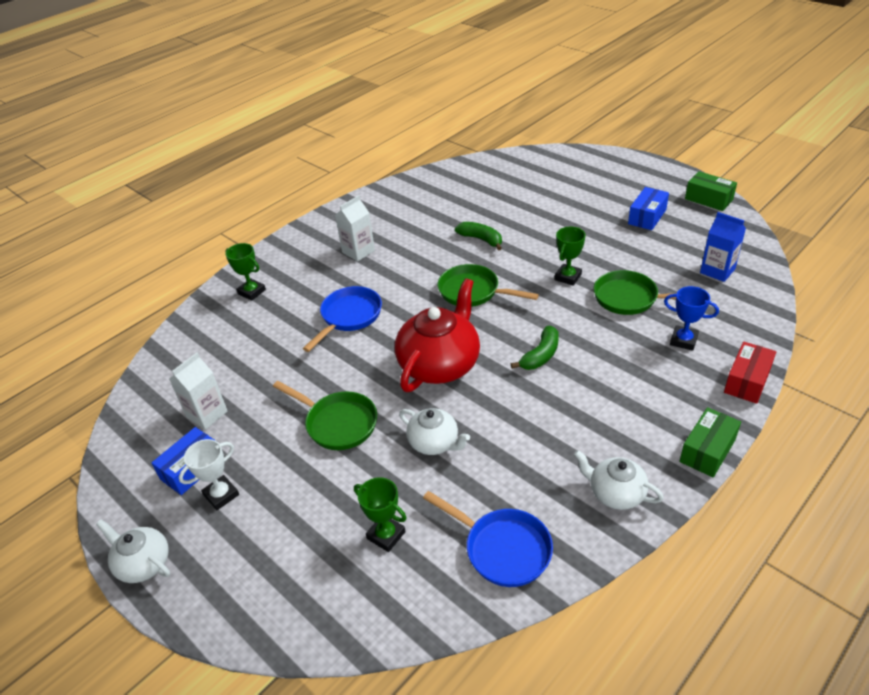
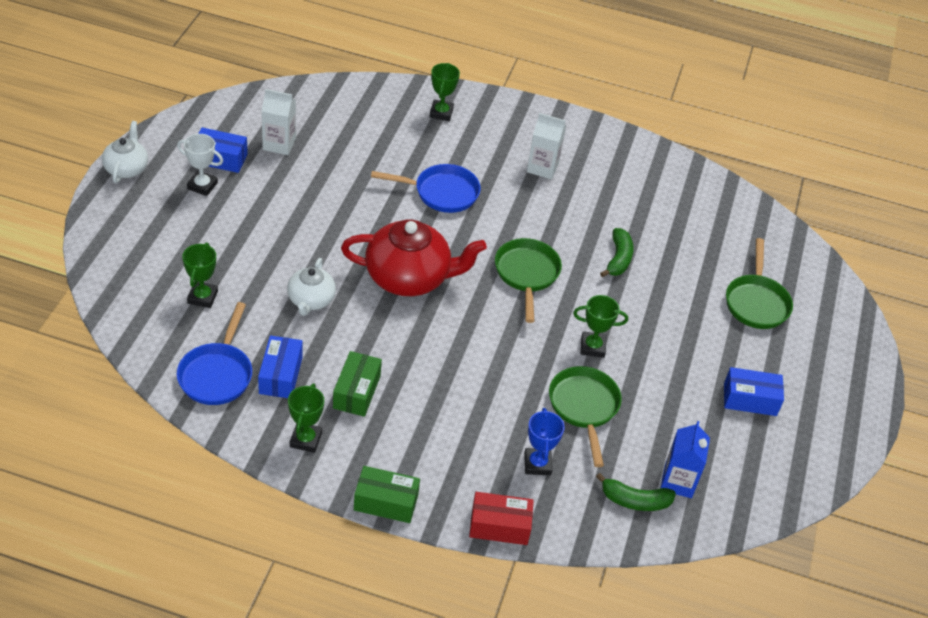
camera: 55 degrees right, 5 degrees up
green pan [273,381,377,450] -> green pan moved to [726,238,793,329]
green banana [511,326,559,370] -> green banana moved to [596,473,676,511]
white teapot [574,450,664,510] -> green trophy [288,384,324,453]
green box [685,171,737,211] -> green box moved to [333,351,382,417]
none -> blue box [258,335,303,398]

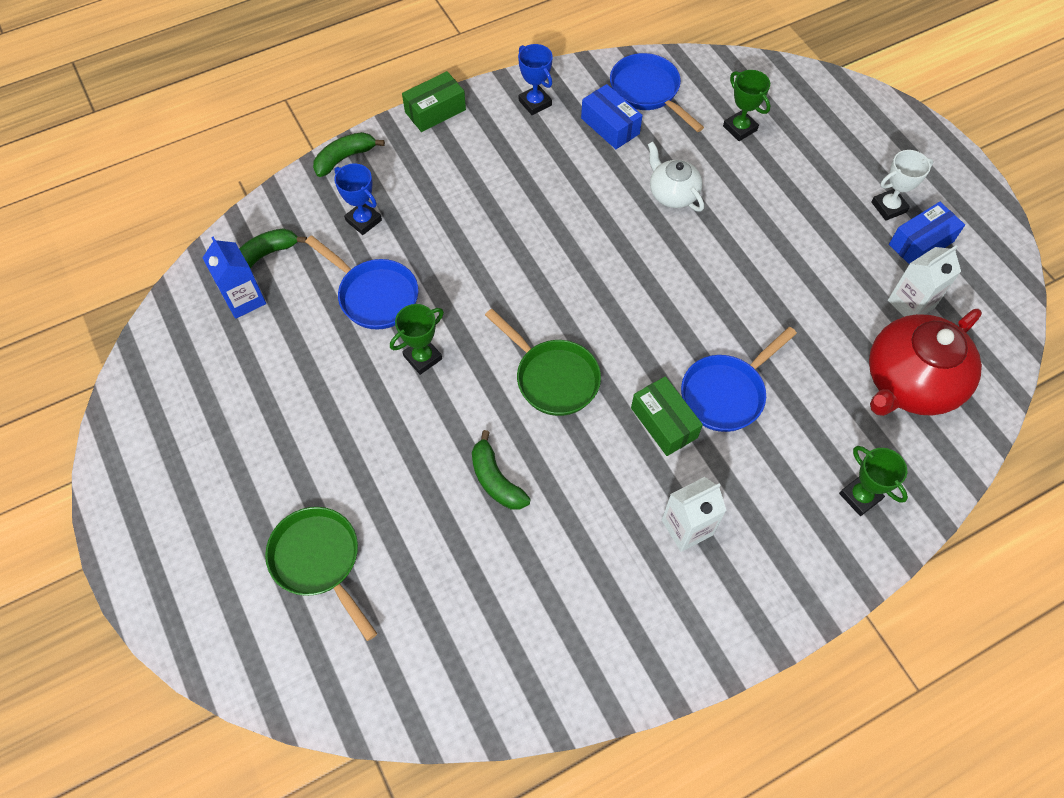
camera: 140 degrees right, 15 degrees up
white teapot [102,121,148,183] -> none
green trophy [288,384,324,453] -> blue trophy [518,44,553,115]
green box [333,351,382,417] -> green box moved to [631,376,703,456]
red teapot [341,220,487,296] -> red teapot moved to [869,309,982,416]
red box [469,492,534,545] -> green banana [313,132,385,177]
green pan [549,366,622,467] -> blue pan [305,235,418,330]
blue box [724,367,784,416] -> none

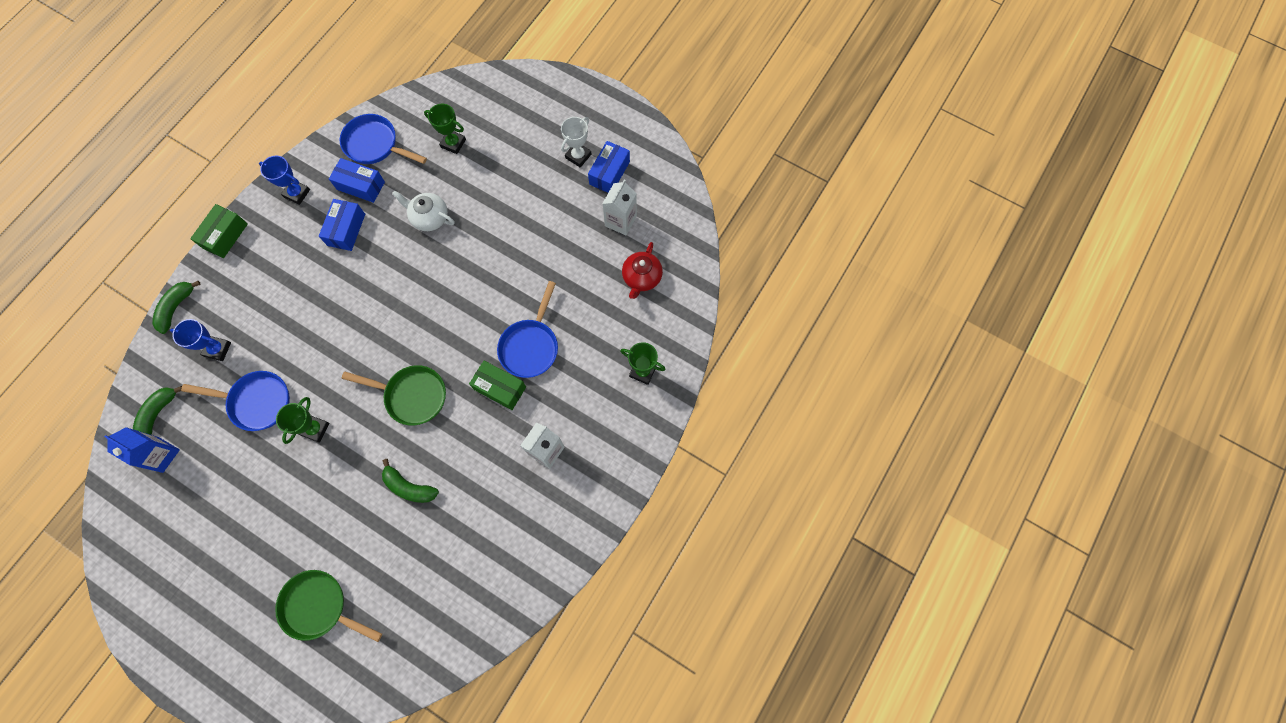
camera: 30 degrees left, 10 degrees up
red teapot [869,309,982,416] -> red teapot [622,242,663,299], size x0.55
none -> blue box [319,199,365,251]

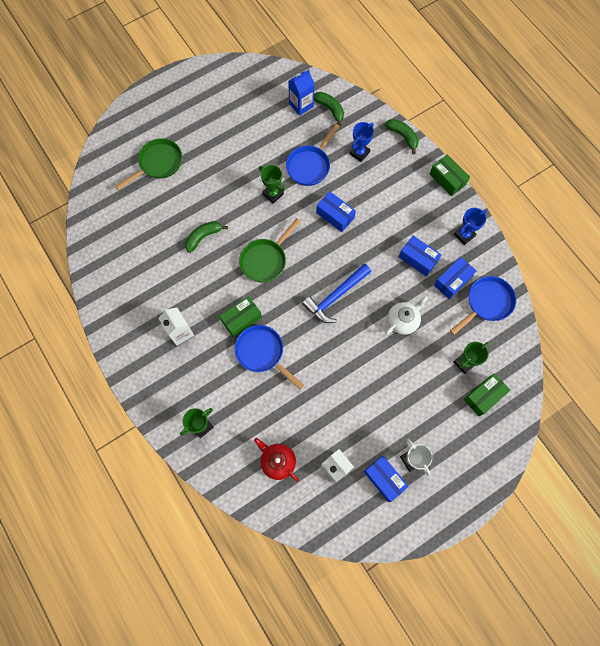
camera: 115 degrees right, 0 degrees up
none -> blue hammer [302,264,371,323]
none -> blue box [316,191,356,232]
none -> green box [464,373,510,416]

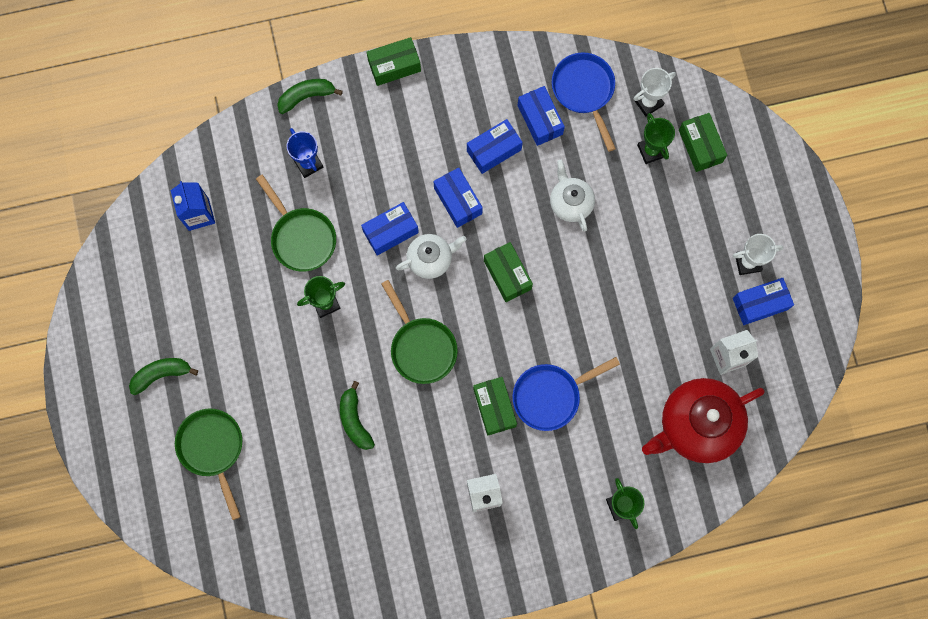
camera: 70 degrees left, 5 degrees up
red teapot [254,438,299,482] -> red teapot [642,378,765,463], size x1.81
blue pan [286,124,340,186] -> green pan [256,174,336,272]
blue hammer [302,264,371,323] -> green box [484,242,533,302]
green banana [314,92,344,126] -> green banana moved to [129,358,198,395]
blue trophy [454,208,487,245] -> none
none -> white teapot [396,234,467,279]
none -> blue box [433,168,483,228]
none -> white trophy [634,68,676,116]

